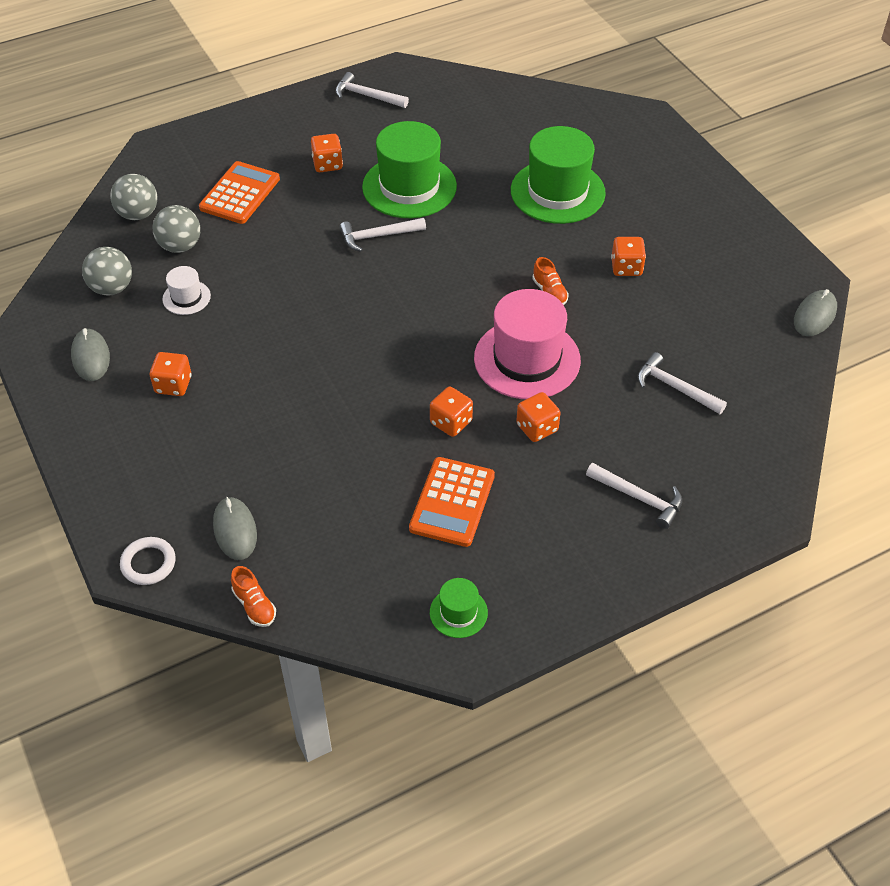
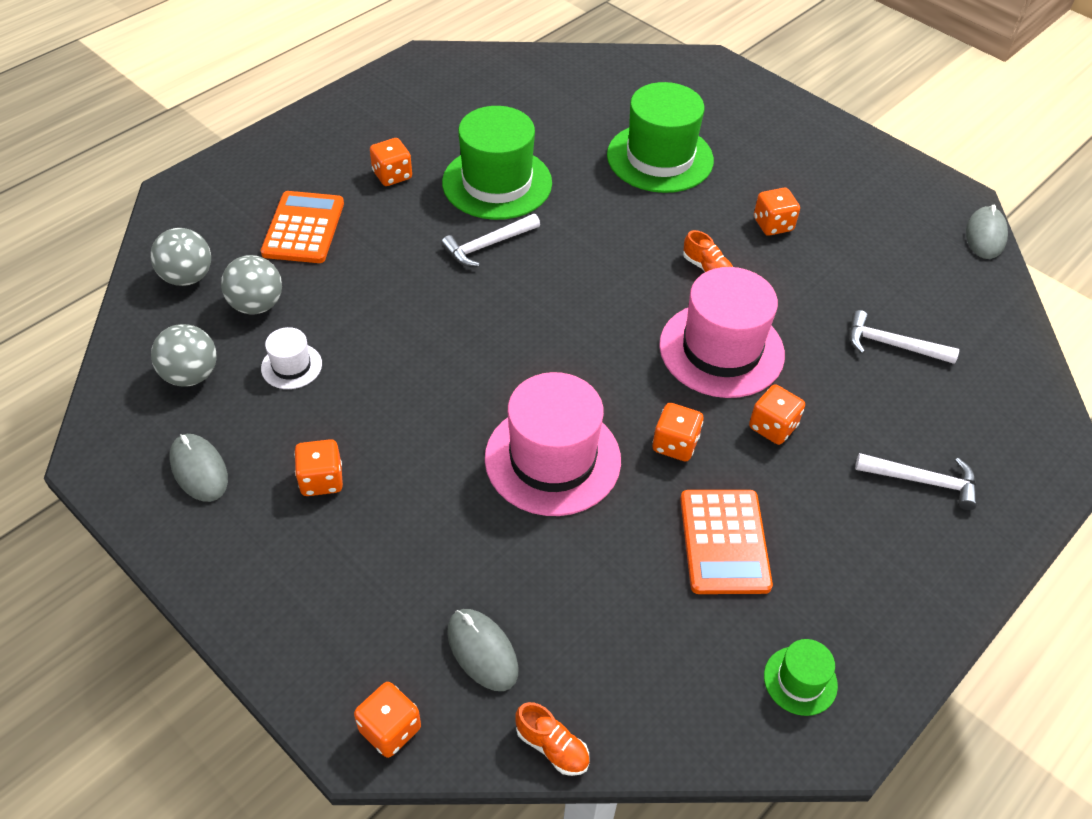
camera: 20 degrees left, 0 degrees up
white ring [120,537,176,585] -> orange dice [354,682,421,758]
white hammer [335,72,409,108] -> none
none -> pink hat [485,372,621,516]

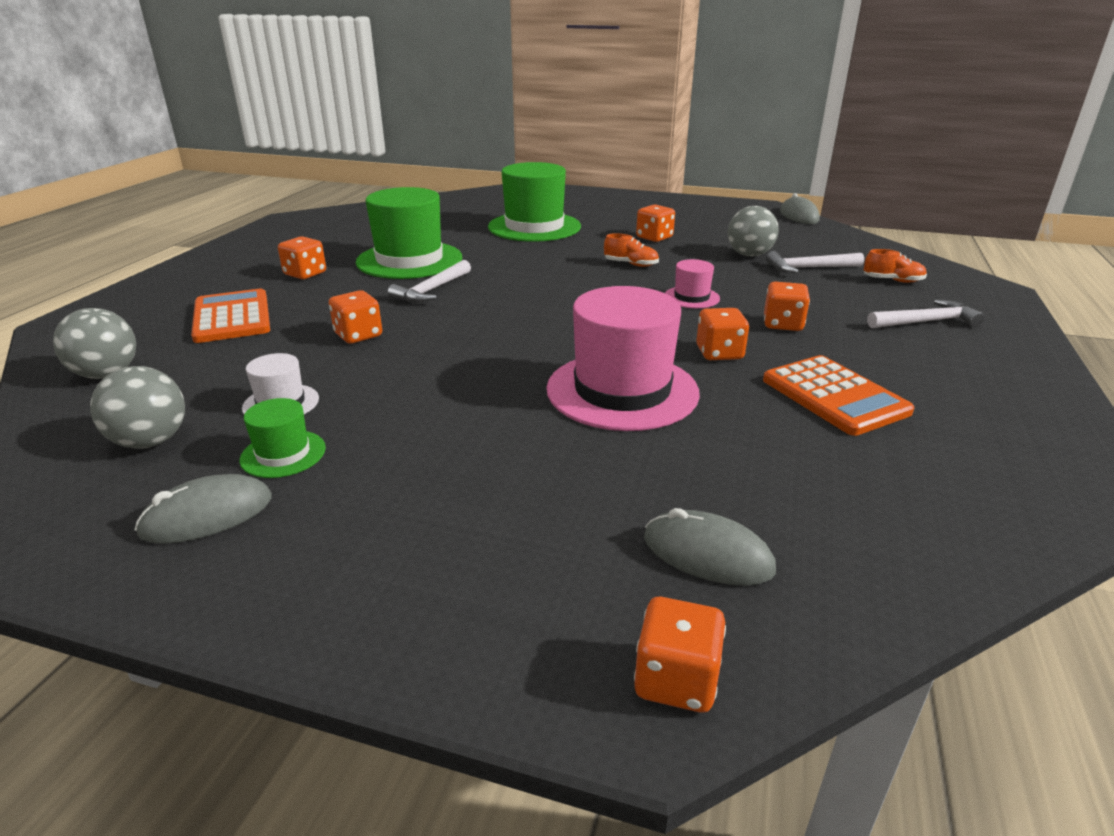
camera: 25 degrees left, 20 degrees down
grey mouse [169,434,228,502] -> grey mouse turned 60 degrees counterclockwise [135,474,272,544]
grey ball [221,255,282,315] -> grey ball moved to [728,206,779,257]
orange dice [294,439,343,496] -> orange dice moved to [329,290,382,343]
orange shoe [515,702,590,776] -> orange shoe moved to [864,249,927,283]
pink hat [659,267,785,398] -> pink hat [665,259,720,308], size x0.47
green hat [764,639,838,716] -> green hat moved to [240,398,326,478]

